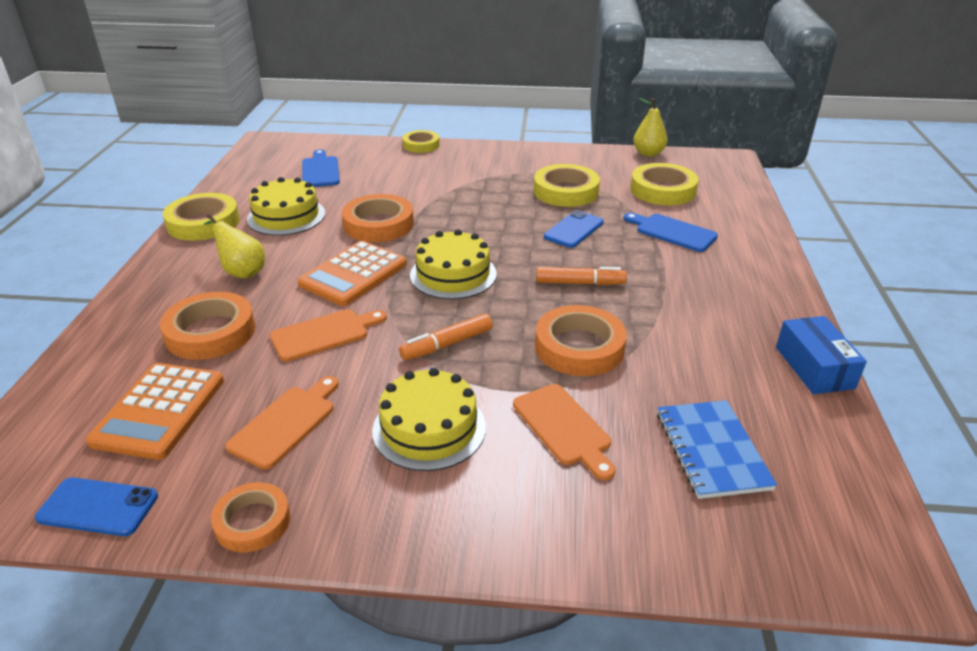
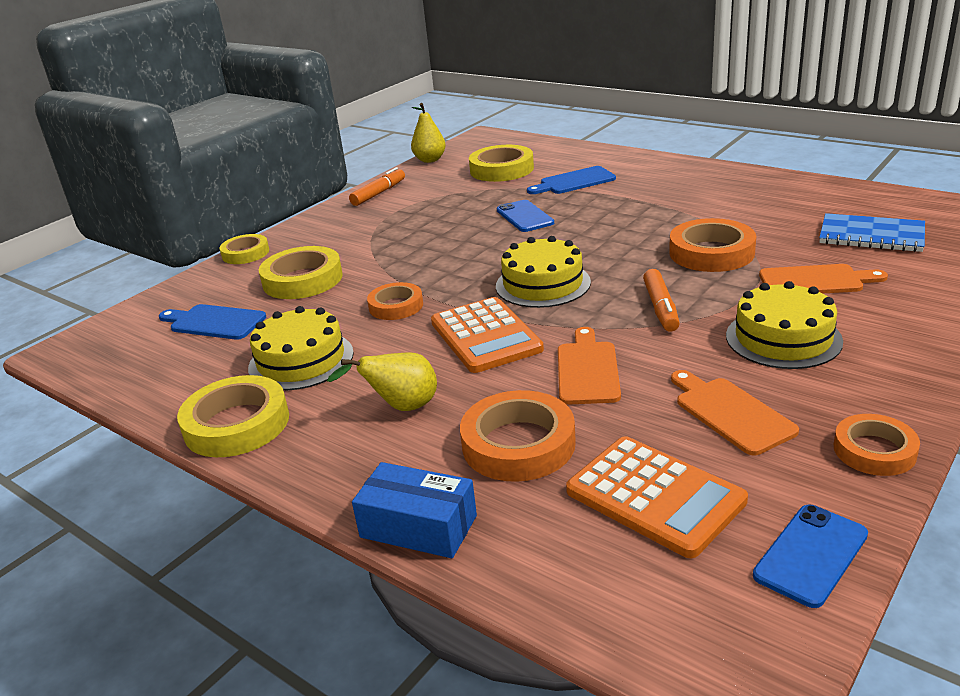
camera: 55 degrees left, 5 degrees down
orange tape [342,194,414,242] -> orange tape [367,282,423,320], size x0.63
yellow tape [534,164,600,207] -> yellow tape moved to [259,246,343,299]
orange marker [536,267,627,285] -> orange marker moved to [349,167,405,206]
blue box [776,316,867,394] -> blue box moved to [352,462,477,558]

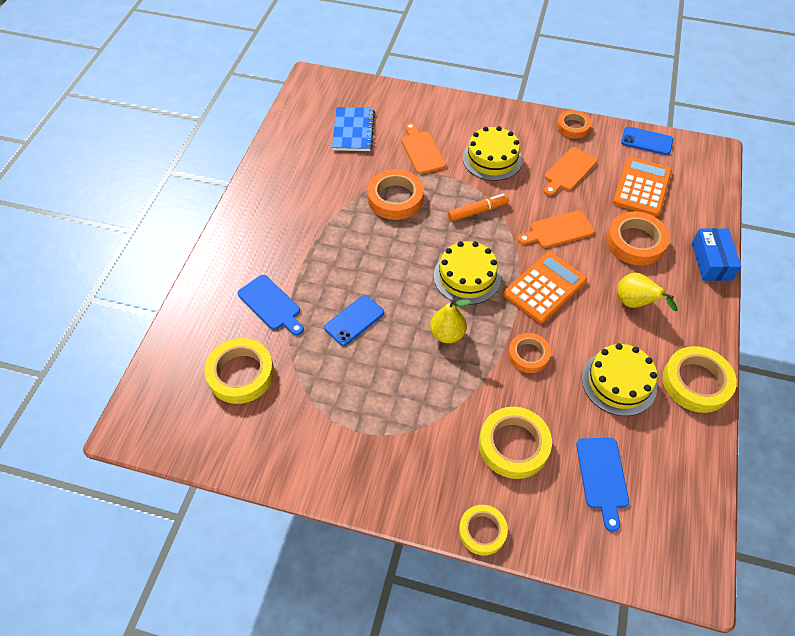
camera: 115 degrees left, 25 degrees up
orange marker [349,167,405,206] -> none
yellow pear [411,103,446,163] -> yellow pear moved to [430,299,471,343]

